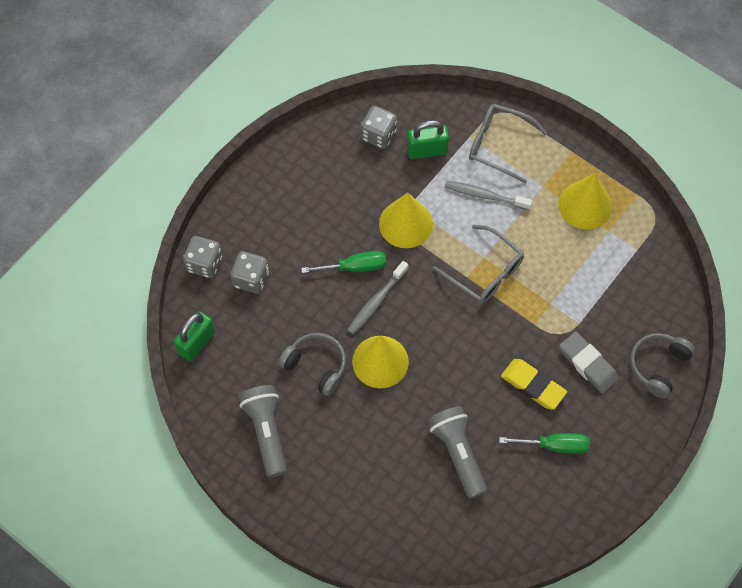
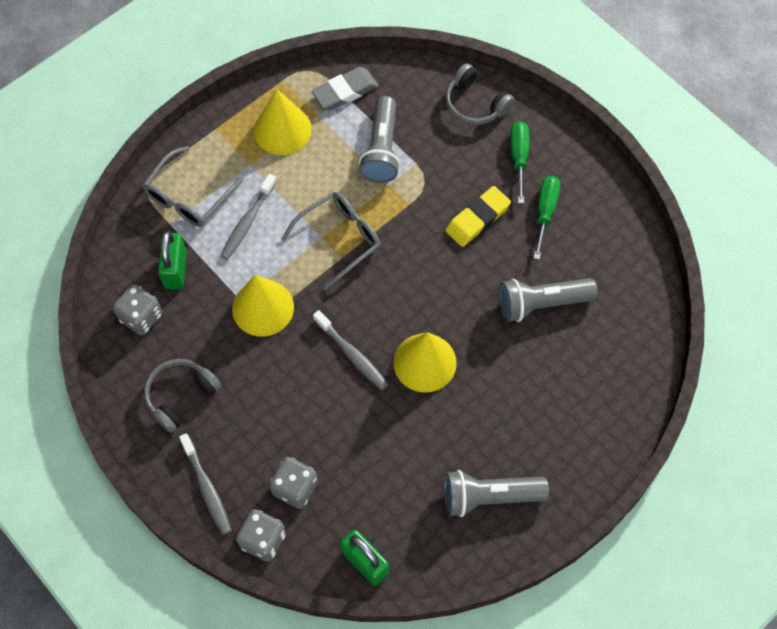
camera: 80 degrees left, 0 degrees up
grey headphones [278,333,346,396] -> grey headphones moved to [144,359,221,433]
green screwdriver [301,251,386,273] -> green screwdriver moved to [510,121,529,203]
grey eraser [559,332,619,394] -> grey eraser moved to [312,67,379,110]
none -> grey toothbrush [179,433,232,535]
none -> grey flashlight [359,96,400,183]

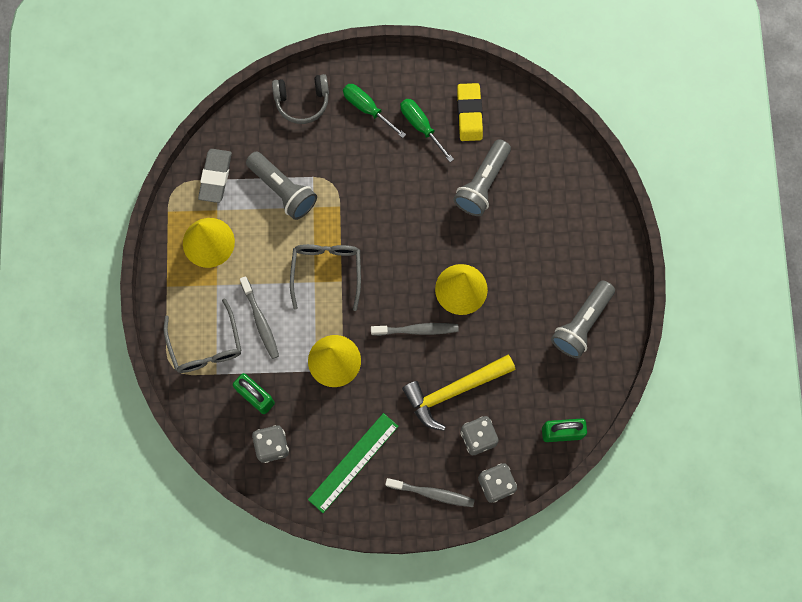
camera: 50 degrees left, 10 degrees up
grey headphones [144,359,221,433] -> green ruler [308,413,399,513]
yellow eraser [445,186,511,247] -> yellow eraser moved to [457,83,483,141]
none -> yellow hammer [402,355,516,431]

